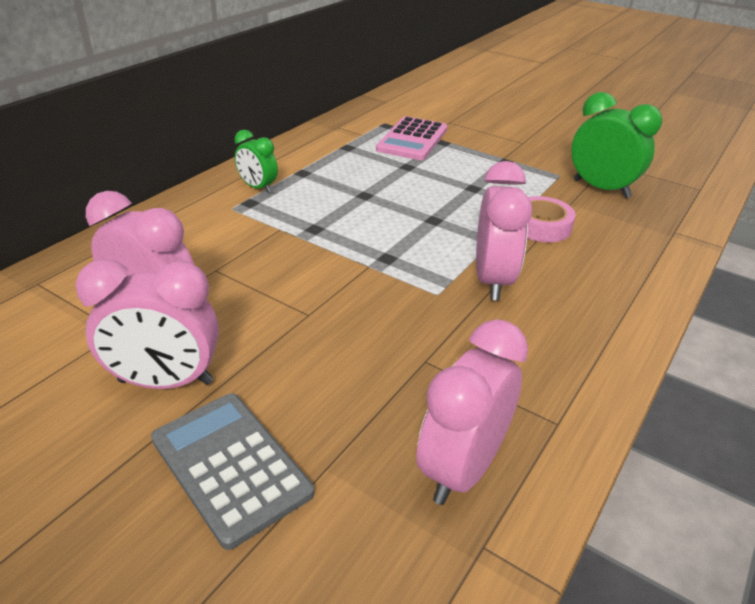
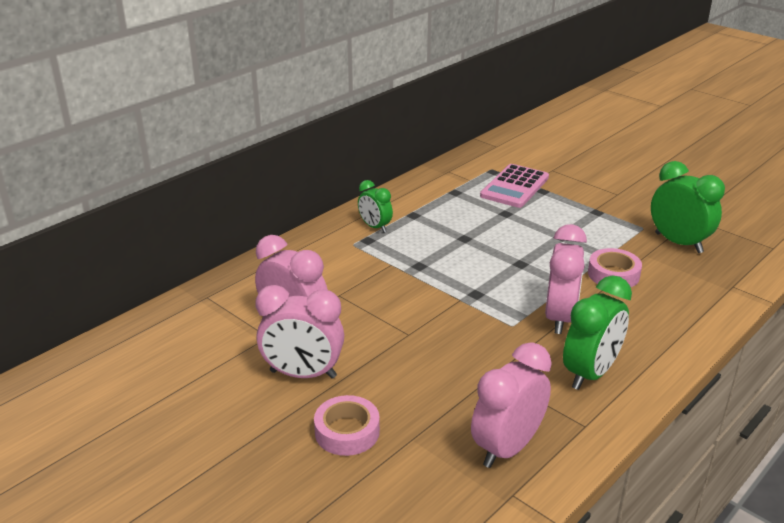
camera: 10 degrees right, 5 degrees down
grey calculator [151,393,314,550] -> pink tape [314,395,380,456]
none -> green clock [563,275,632,390]

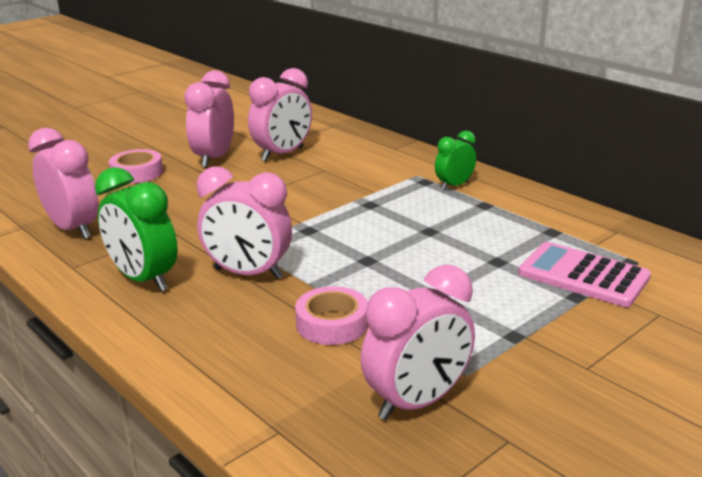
camera: 95 degrees right, 5 degrees down
green clock [651,161,725,253] -> pink clock [360,264,475,420]

